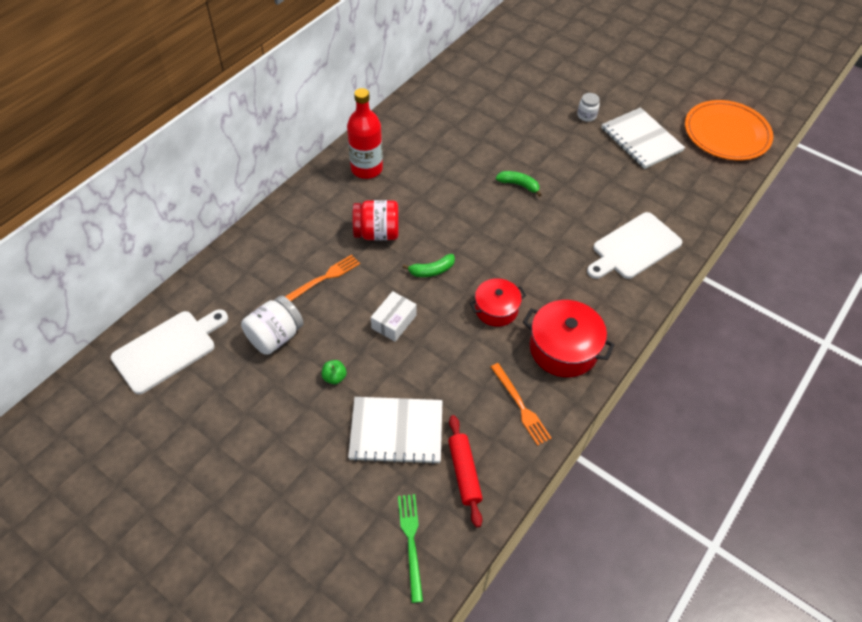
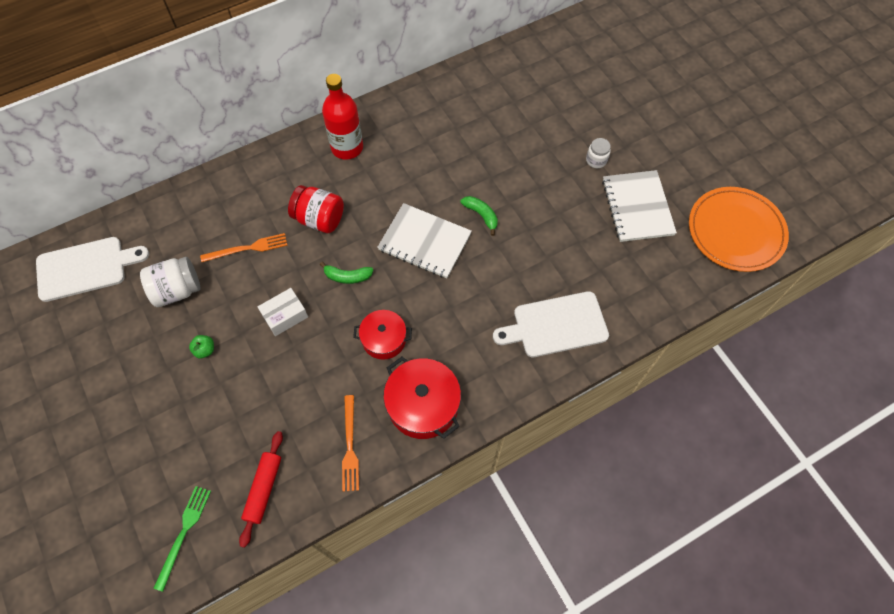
camera: 25 degrees right, 10 degrees up
white notebook [348,397,442,465] -> white notebook moved to [377,203,472,278]

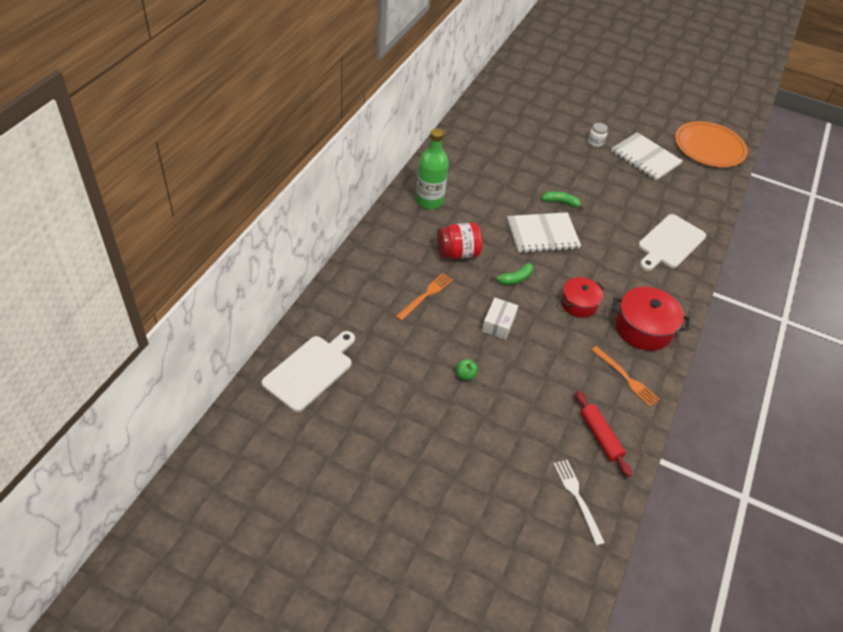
camera: 40 degrees left, 15 degrees down
white jar [140,257,200,307] -> none
green fork [154,486,211,592] -> white fork [554,460,605,546]
red bottle [322,74,363,160] -> green bottle [416,129,449,210]

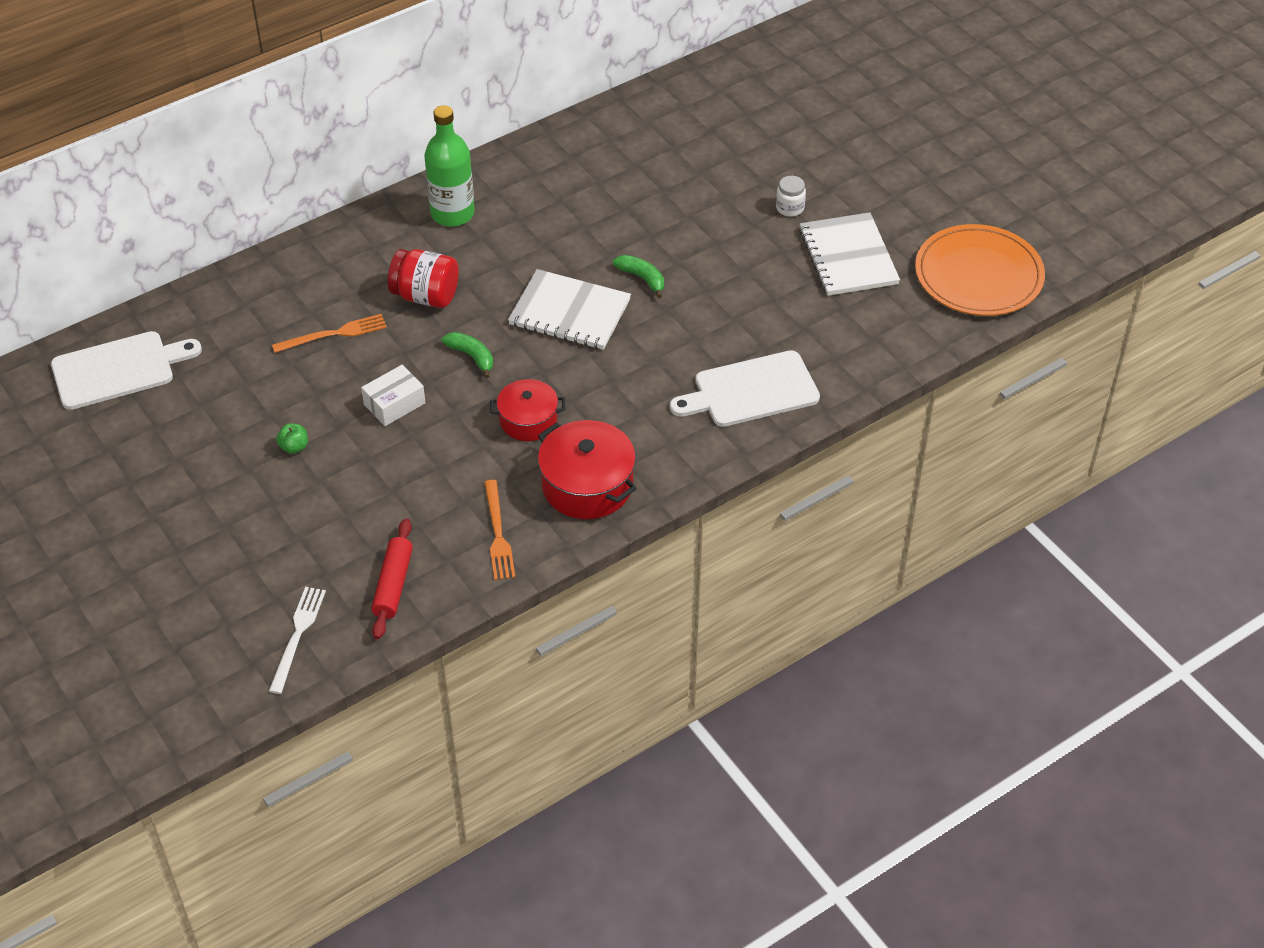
camera: 35 degrees right, 0 degrees up
green banana [491,263,533,285] -> green banana turned 135 degrees counterclockwise [442,332,493,378]

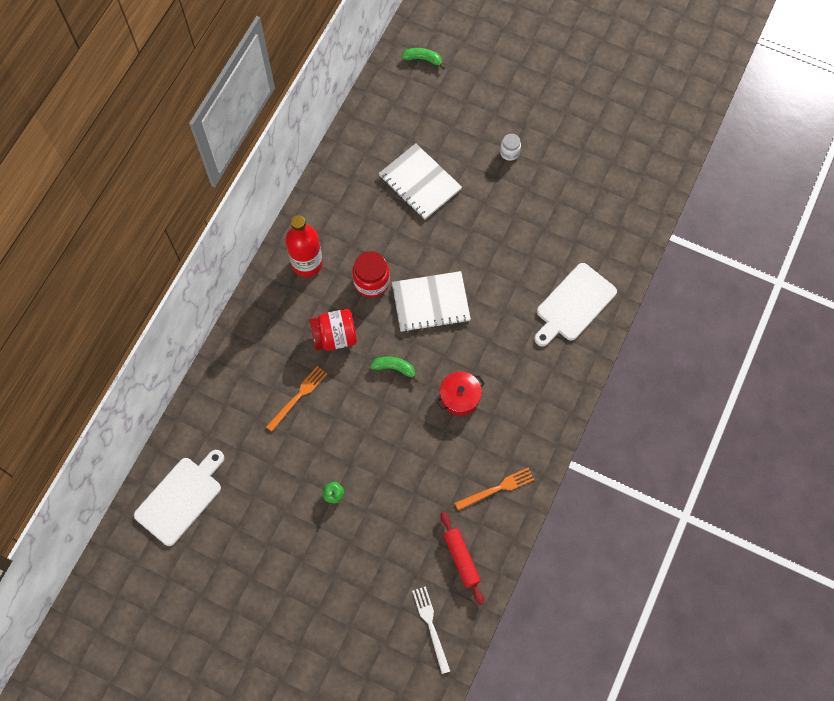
camera: 30 degrees left, 20 degrees up
white box [361,365,426,426] -> none
green bottle [424,105,475,227] -> red bottle [285,215,323,277]
orange fork [484,480,515,580] -> orange fork turned 75 degrees counterclockwise [455,468,534,511]
red pot [538,420,637,519] -> none
green banana [613,255,664,298] -> green banana moved to [401,48,445,69]
white notebook [799,212,900,296] -> white notebook moved to [379,143,462,220]
orange plate [915,224,1045,316] -> none
none -> red jar [352,251,390,298]

